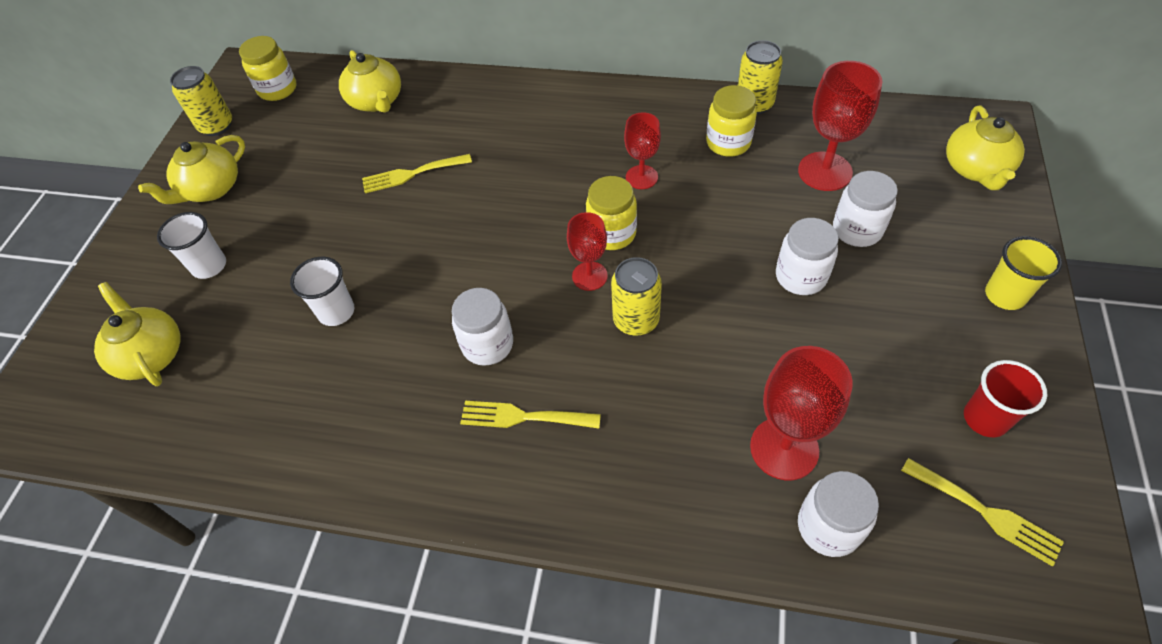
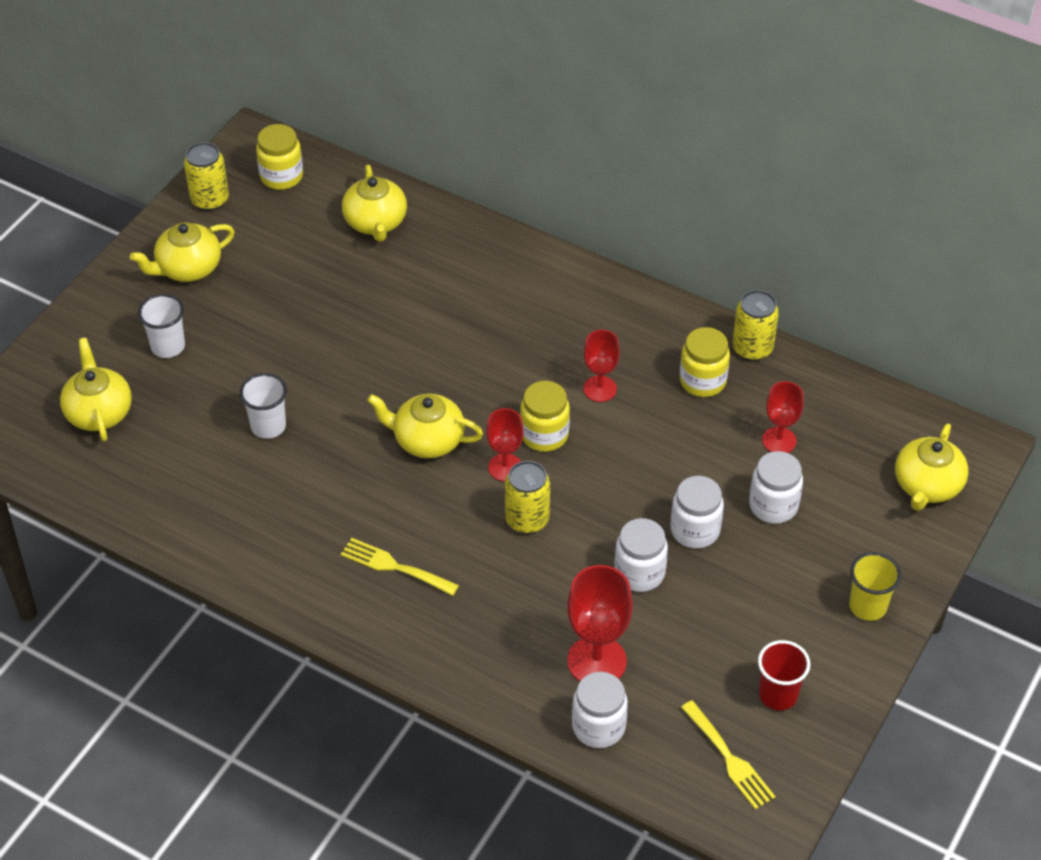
camera: 15 degrees right, 5 degrees down
yellow fork [362,154,472,193] -> none
white jar [452,288,513,366] -> white jar moved to [615,518,668,592]
red goblet [798,61,883,191] -> red goblet [762,381,804,453], size x0.62
none -> yellow teapot [367,394,483,458]

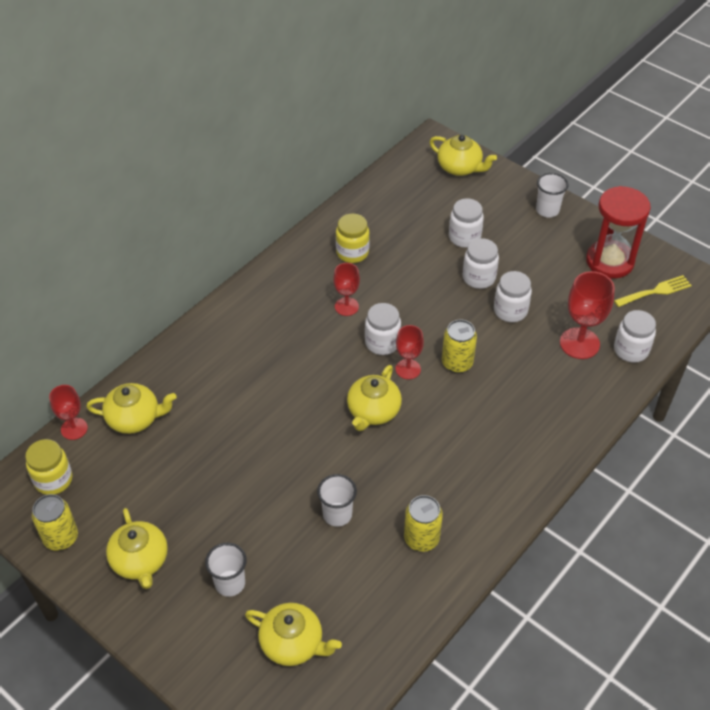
camera: 80 degrees left, 0 degrees up
yellow teapot [60,338,132,441] -> yellow teapot turned 150 degrees counterclockwise [245,603,342,666]
yellow fork [340,538,459,596] -> none
yellow jar [520,381,570,452] -> white jar [365,303,401,355]
yellow can [732,290,779,361] -> yellow can moved to [404,495,443,552]
red cup [758,640,811,710] -> red hourglass [586,186,651,279]
red goblet [762,381,804,453] -> red goblet moved to [49,385,88,440]
yellow cup [849,552,901,621] -> white cup [536,173,568,218]

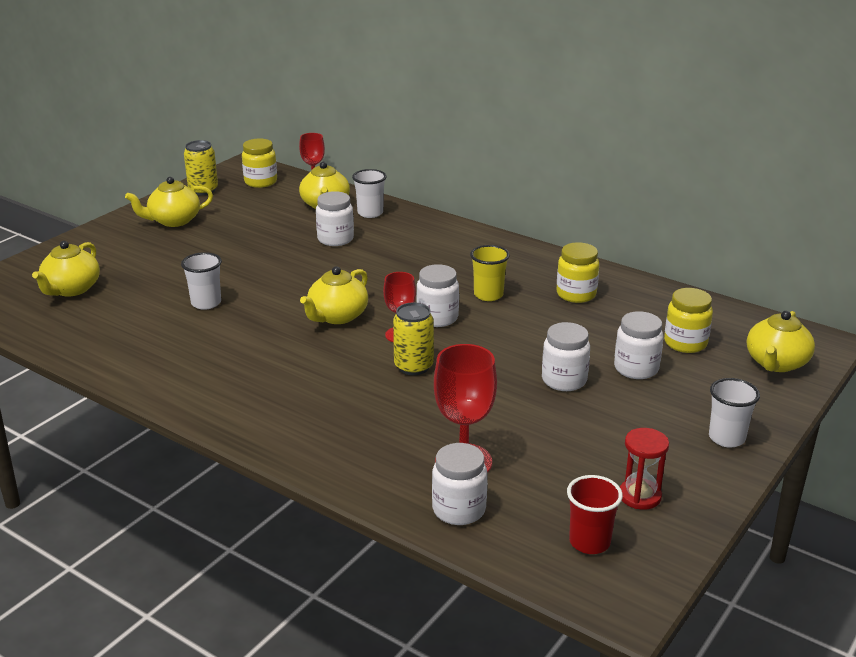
camera: 85 degrees right, 20 degrees down
white cup [205,542,247,597] -> white cup moved to [352,169,386,218]
red goblet [334,263,360,316] -> yellow cup [470,245,510,301]
yellow teapot [347,365,402,431] -> yellow teapot turned 75 degrees counterclockwise [300,266,368,324]
yellow can [404,495,443,552] -> none
white jar [494,271,532,322] -> white jar moved to [316,191,354,246]
red hourglass [586,186,651,279] -> red hourglass [620,428,669,510], size x0.55
yellow fork [614,275,692,307] -> red cup [567,475,623,554]
none -> yellow jar [664,288,713,353]

